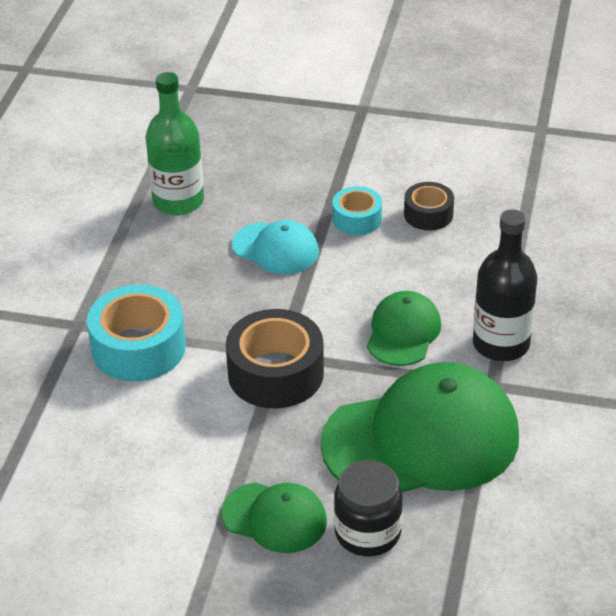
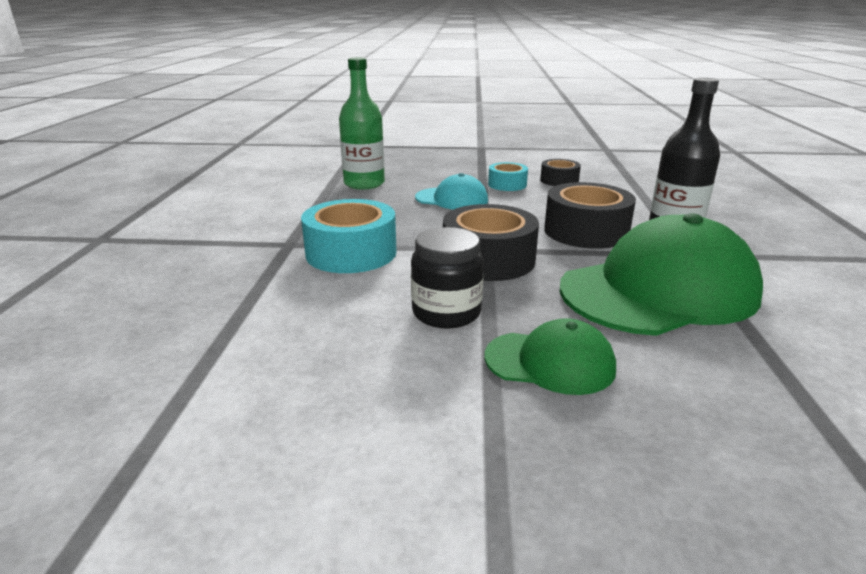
camera: 10 degrees left, 15 degrees down
black jar [334,460,403,556] -> black jar moved to [411,227,484,329]
green cap [367,291,441,366] -> black tape [544,182,636,249]

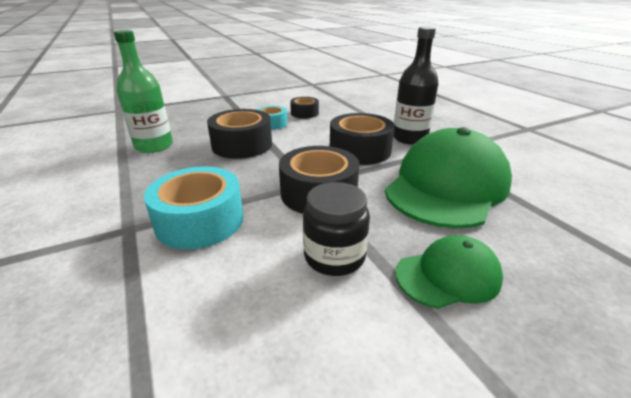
camera: 30 degrees left, 5 degrees up
turquoise cap [415,173,488,210] -> black tape [207,109,272,159]

